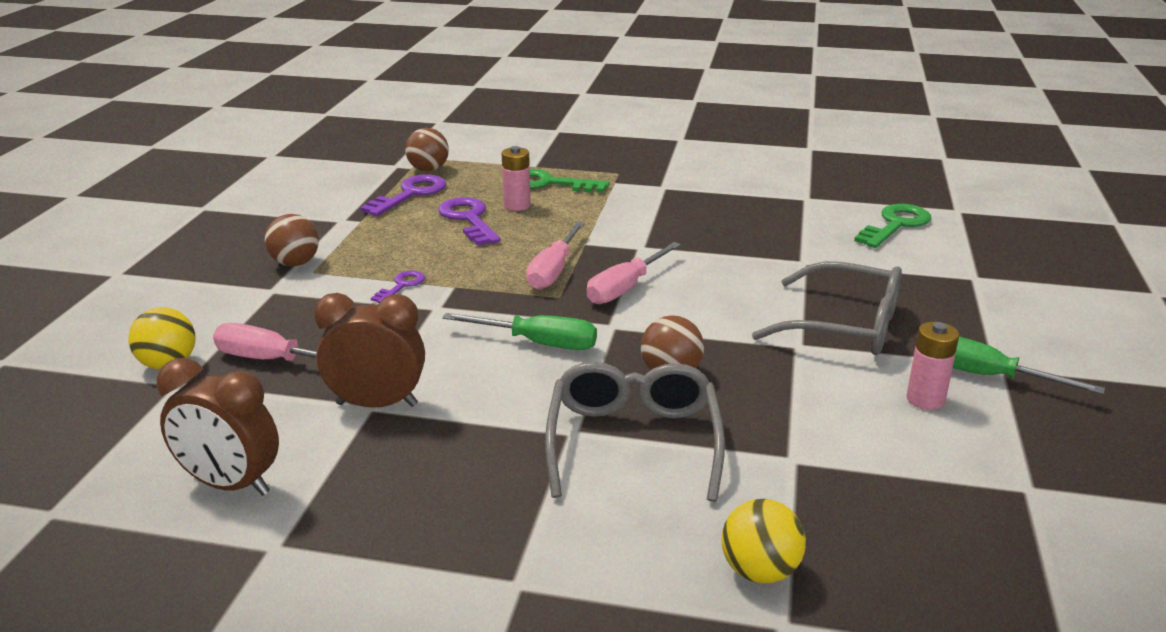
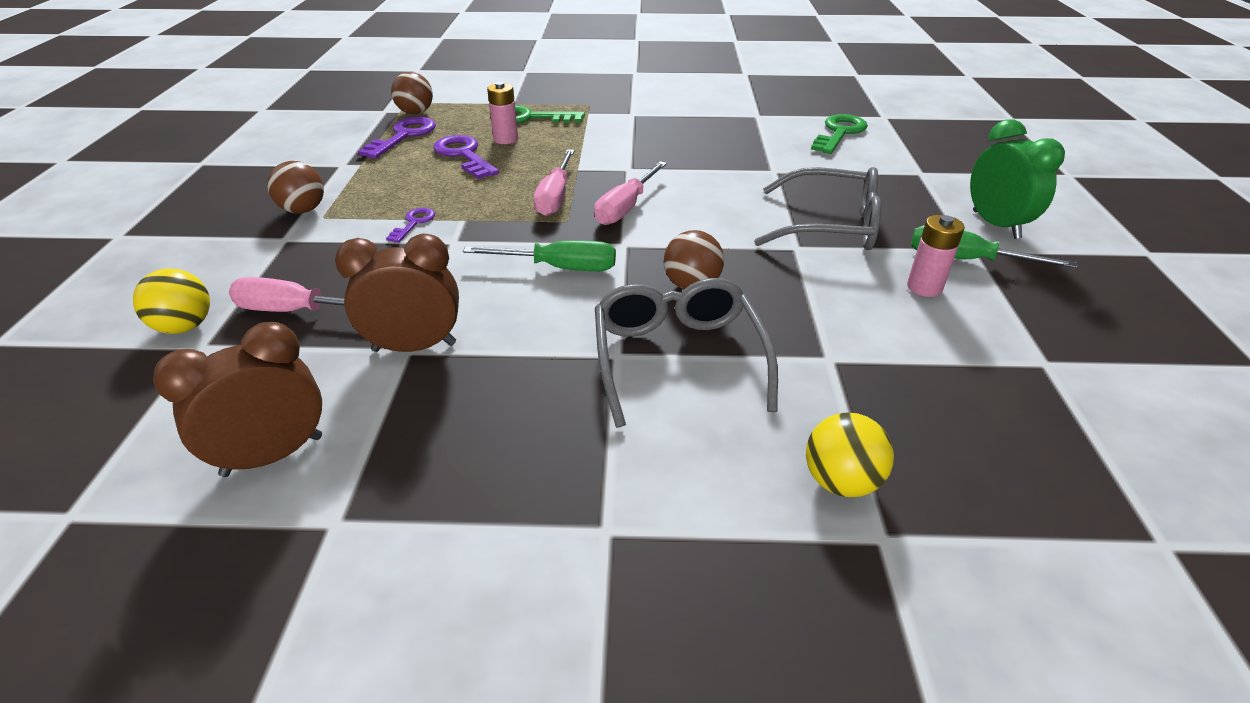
camera: 10 degrees left, 10 degrees up
brown clock [157,358,279,496] -> brown clock turned 135 degrees clockwise [153,322,322,477]
none -> green clock [970,119,1065,239]

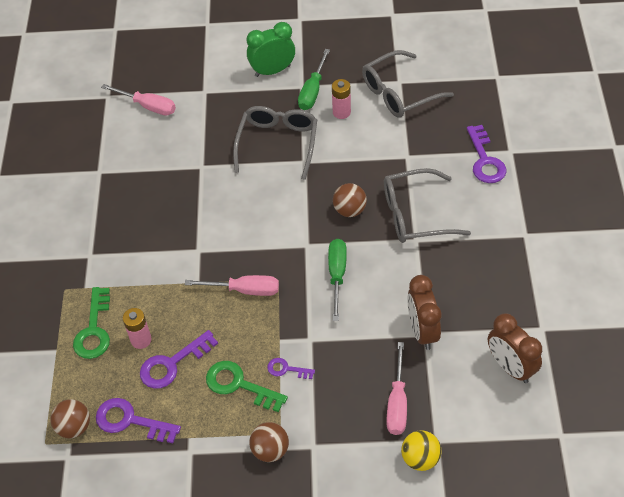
camera: 90 degrees left, 15 degrees up
pink screwdriver [594,161,667,225] -> pink screwdriver moved to [101,84,176,116]
yellow ball [806,412,894,497] -> purple key [467,125,506,183]
green key [811,114,868,154] -> green key moved to [206,361,288,412]
none -> grey glasses [362,50,454,118]

